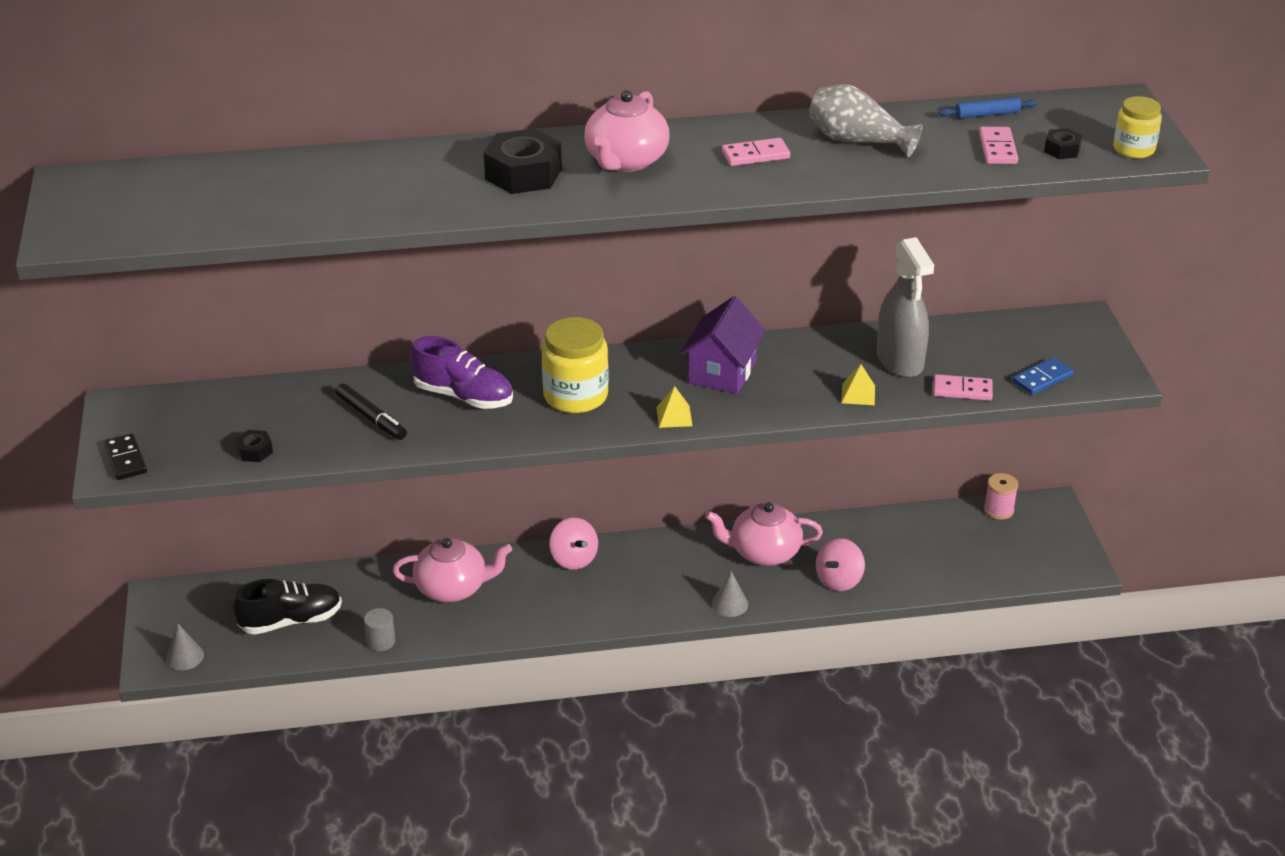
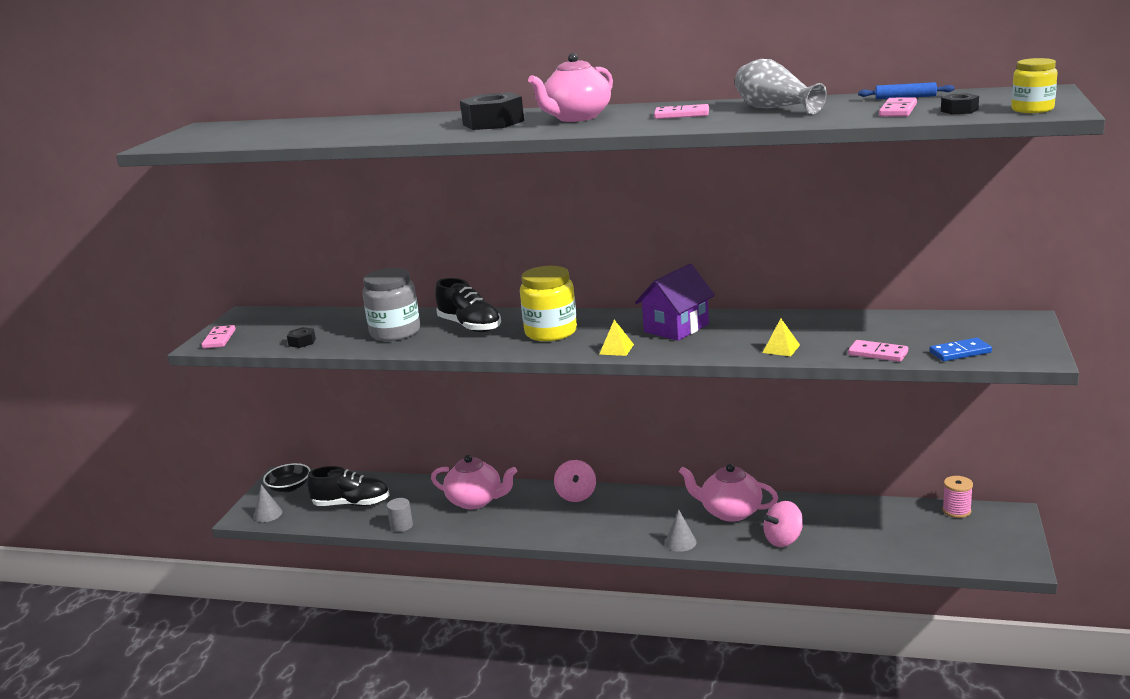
camera: 25 degrees right, 15 degrees down
black domino [104,433,147,480] -> pink domino [201,325,236,349]
black marker [335,384,407,440] -> grey jar [362,268,420,341]
purple shoe [410,336,513,409] -> black shoe [435,278,501,332]
grey spray bottle [877,237,934,378] -> none
none -> black bowl [263,463,311,492]

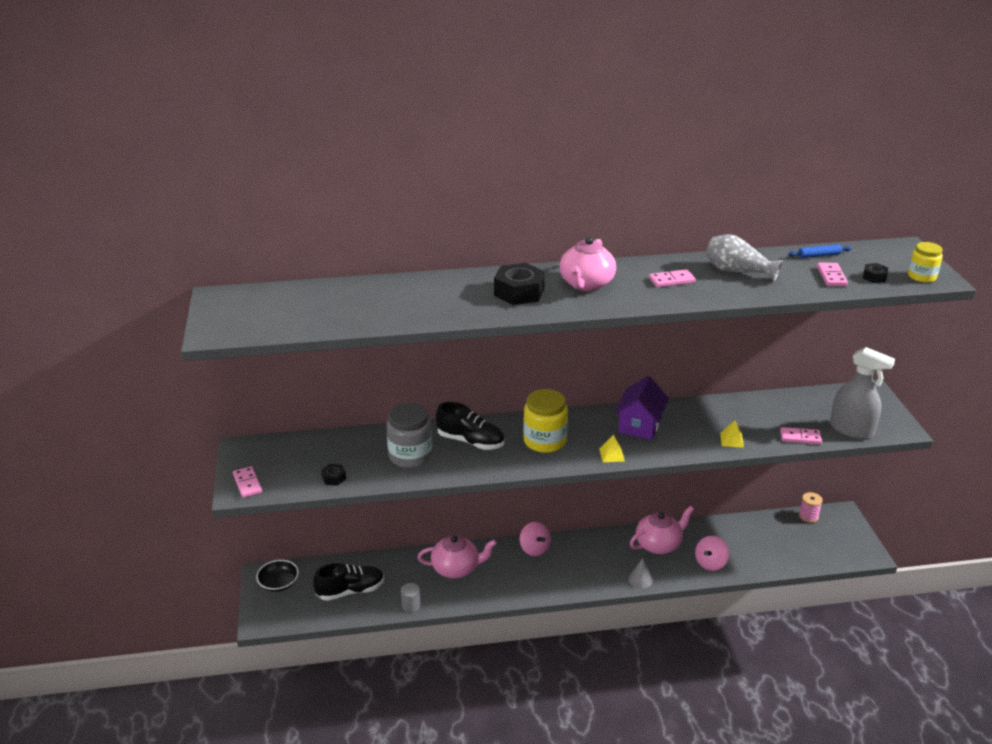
camera: 25 degrees left, 10 degrees up
grey cone [254,485,282,522] -> none
pink teapot [679,464,778,522] -> pink teapot turned 150 degrees clockwise [630,506,694,554]
blue domino [929,338,992,361] -> grey spray bottle [830,347,895,439]

